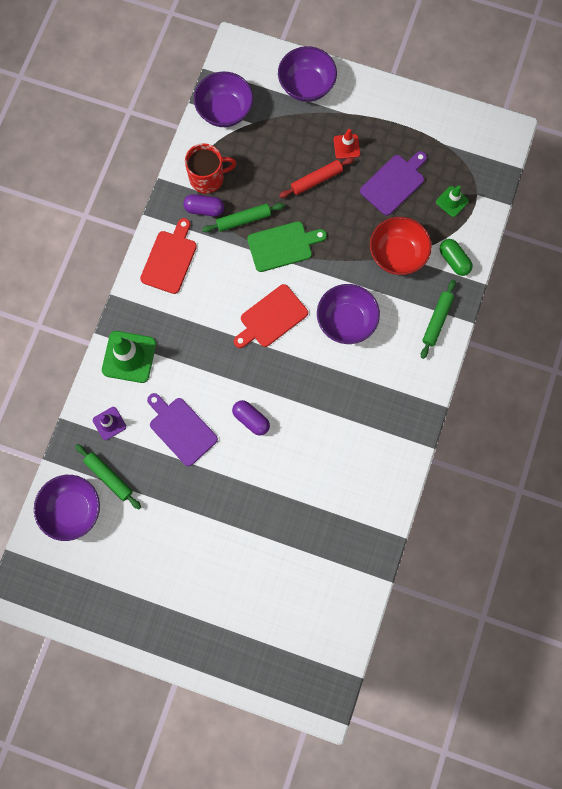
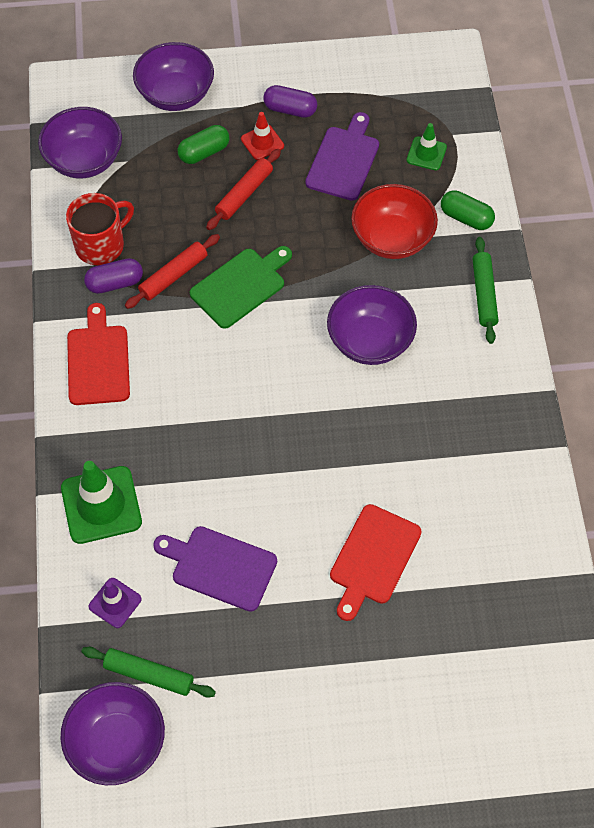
camera: 25 degrees left, 15 degrees down
green rolling pin [202,203,285,232] -> red rolling pin [125,234,220,309]
purple capsule [232,400,270,436] -> purple capsule moved to [263,85,317,118]
red cutting board [234,284,308,348] -> red cutting board moved to [330,504,422,621]
none -> green capsule [178,125,229,164]

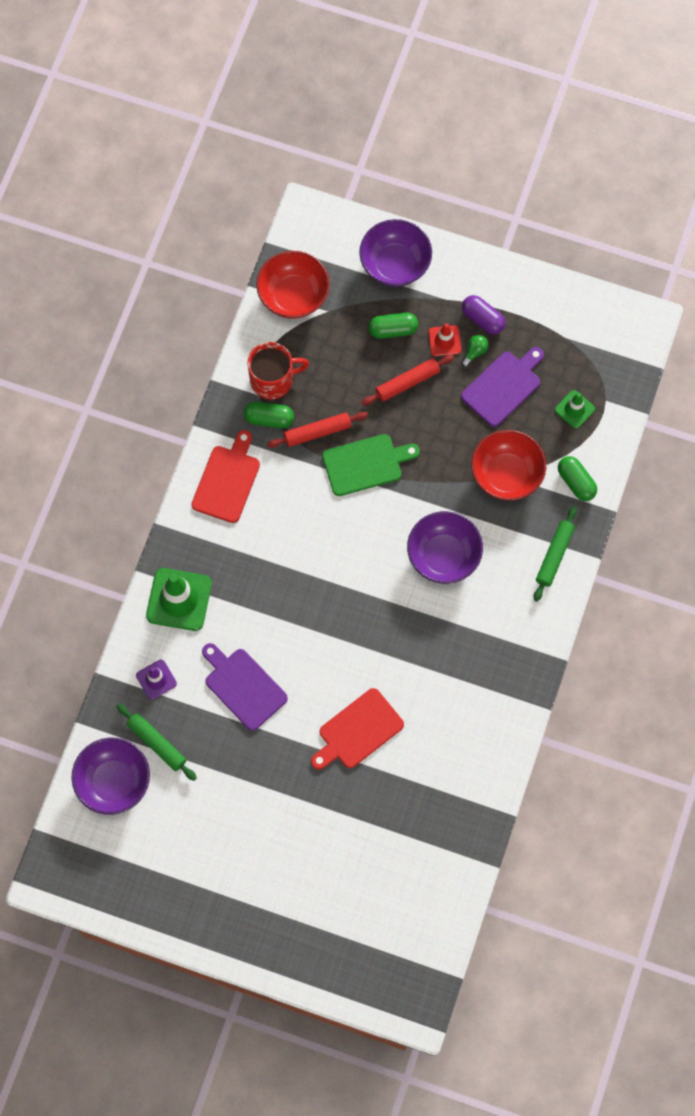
camera: 25 degrees right, 10 degrees up
purple bowl [38,107,122,178] -> red bowl [256,251,330,319]
purple capsule [84,258,143,294] -> green capsule [244,402,294,428]
none -> green light bulb [461,335,488,367]

